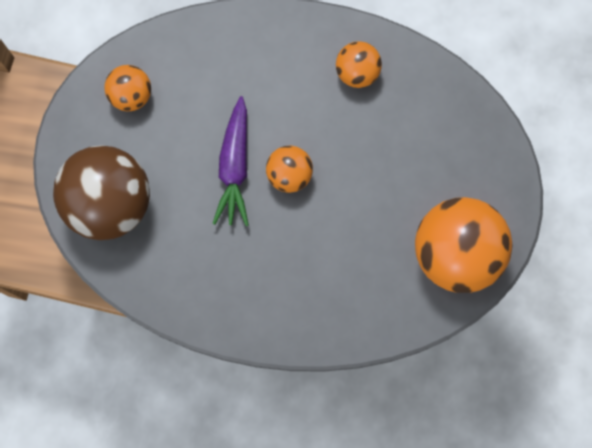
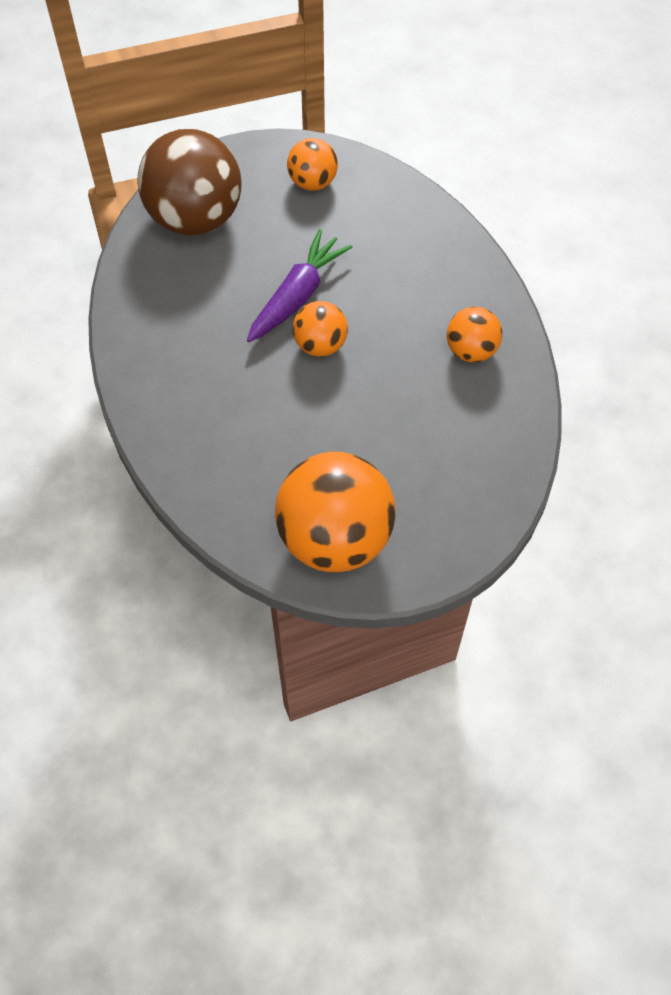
camera: 60 degrees right, 15 degrees down
purple carrot [212,96,249,226] -> purple carrot turned 150 degrees clockwise [247,229,352,342]

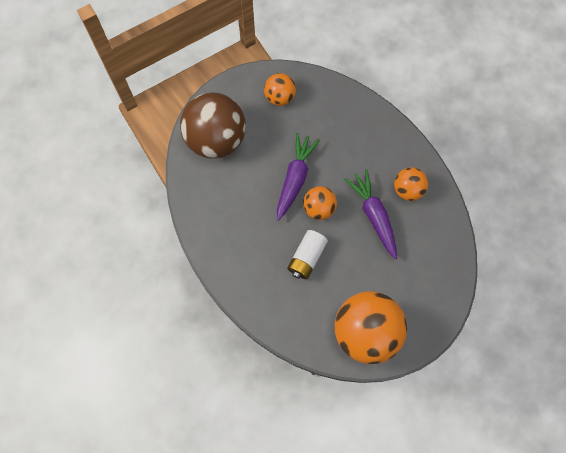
camera: 15 degrees left, 10 degrees up
none -> white battery [287,230,328,279]
none -> purple carrot [345,169,397,260]

